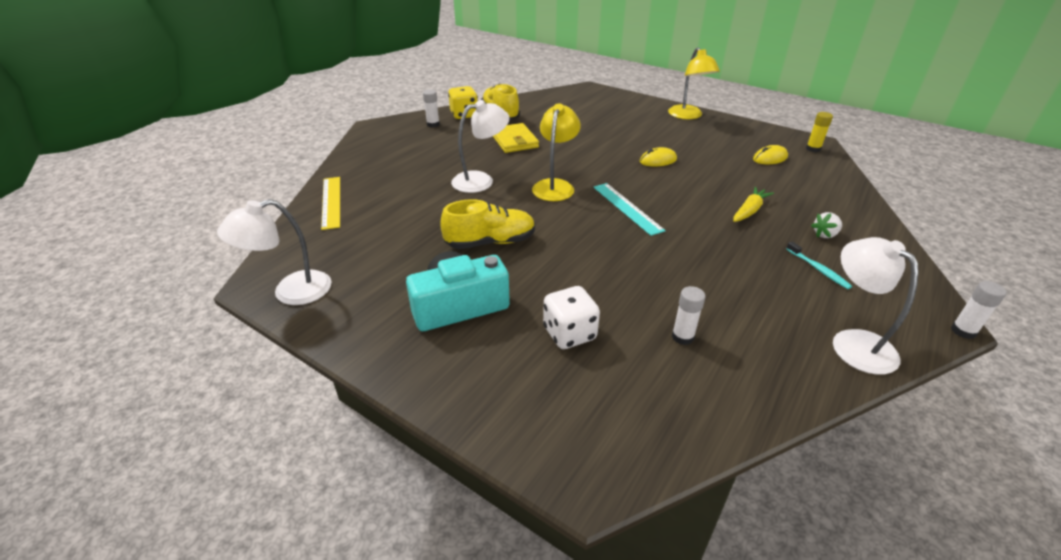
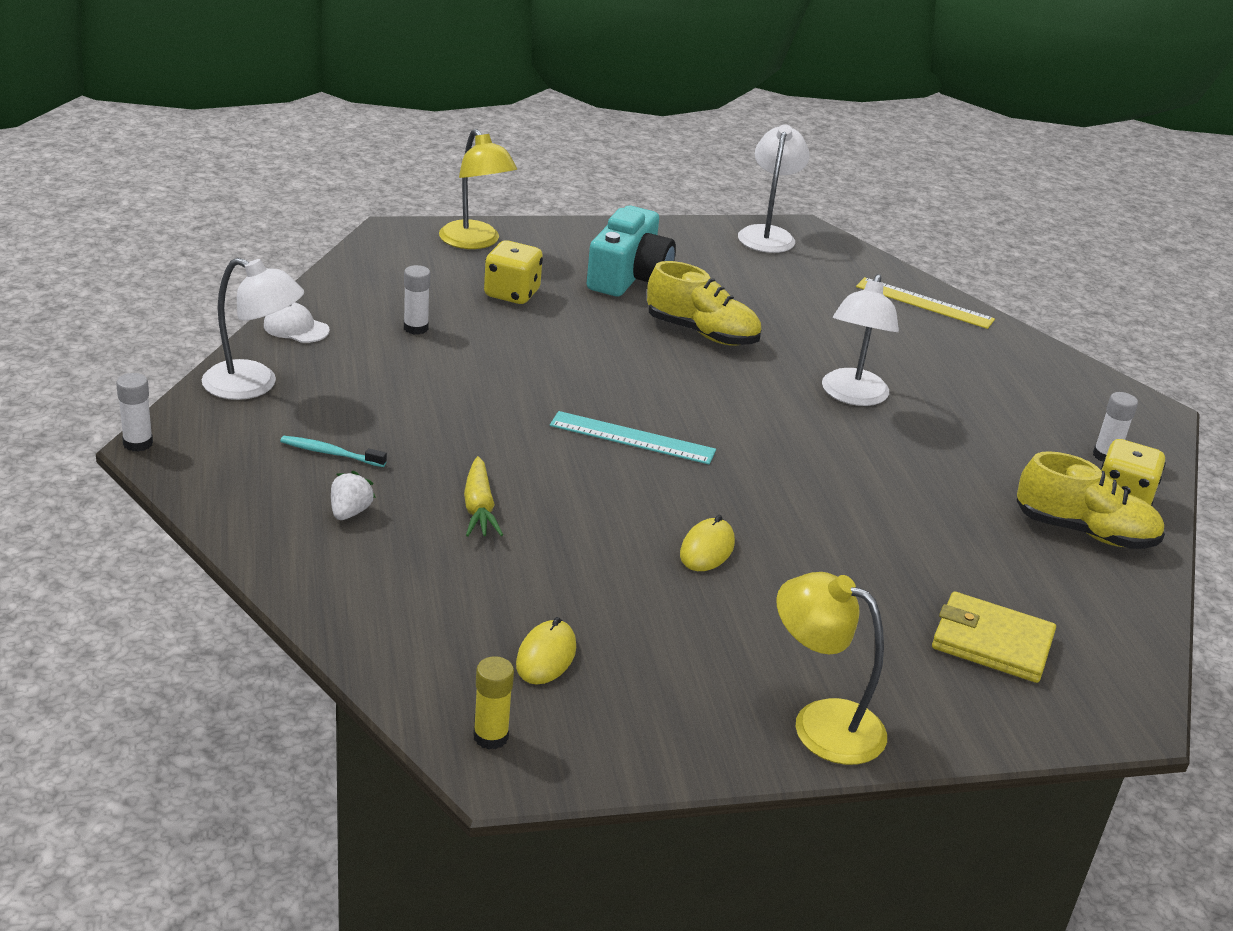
camera: 130 degrees right, 5 degrees down
yellow shoe [440,199,535,249] -> yellow shoe turned 90 degrees counterclockwise [647,261,762,346]
yellow wallet [493,123,539,153] -> yellow wallet moved to [932,591,1056,683]
yellow lamp [532,103,581,201] -> yellow lamp moved to [439,129,517,249]
white dice [543,286,600,349] -> yellow dice [484,240,543,304]
none -> white cap [264,302,330,343]

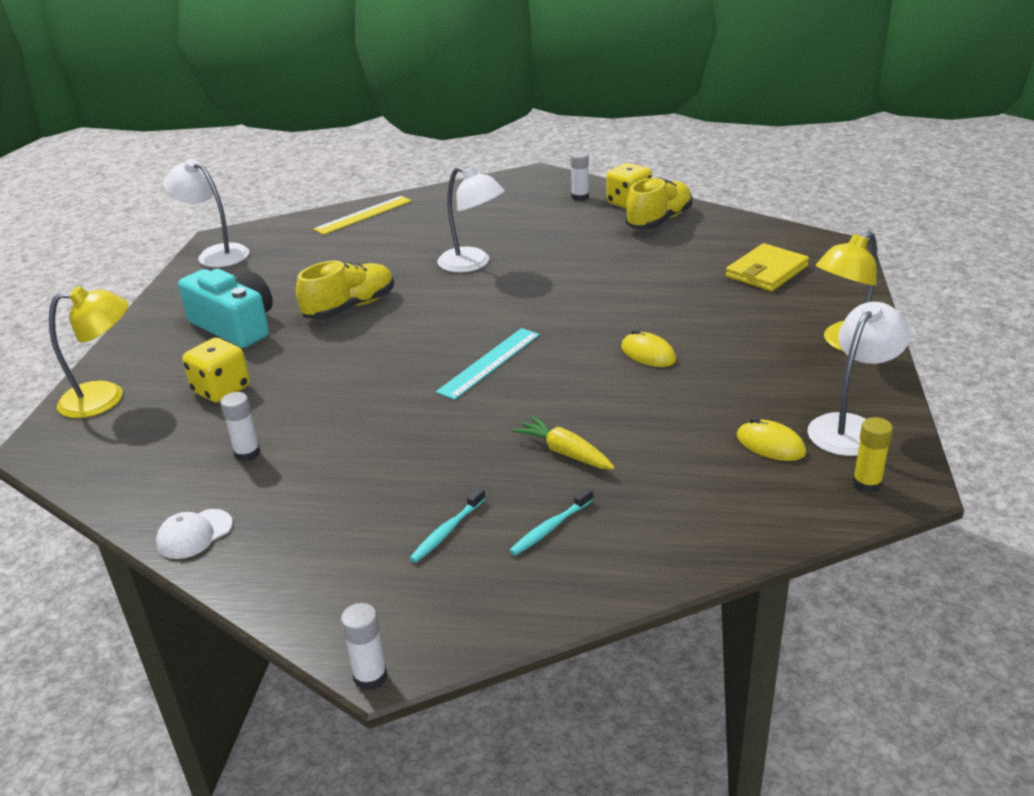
camera: 65 degrees left, 0 degrees up
white lamp [202,258,304,400] -> white lamp moved to [807,302,911,456]
white strawberry [331,471,376,520] -> turquoise toothbrush [509,488,593,556]
yellow carrot [464,456,503,537] -> yellow carrot turned 150 degrees counterclockwise [512,416,615,470]

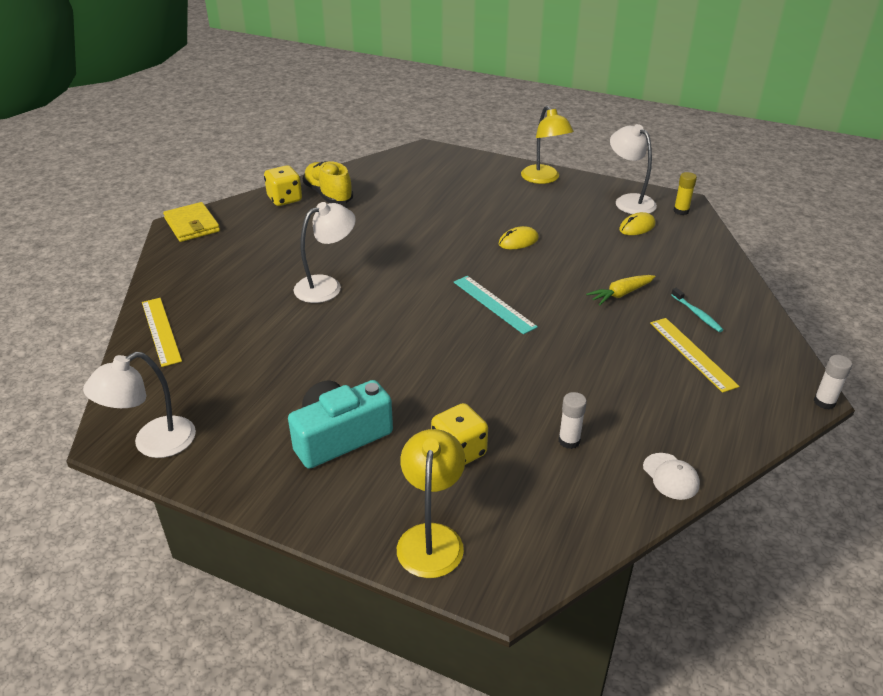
camera: 75 degrees left, 5 degrees up
yellow shoe [296,261,394,320] -> none
turquoise toothbrush [410,487,486,563] -> yellow ruler [650,318,739,393]
white glue stick [570,151,589,201] -> none
yellow wallet [726,243,809,291] -> yellow wallet moved to [163,202,220,242]

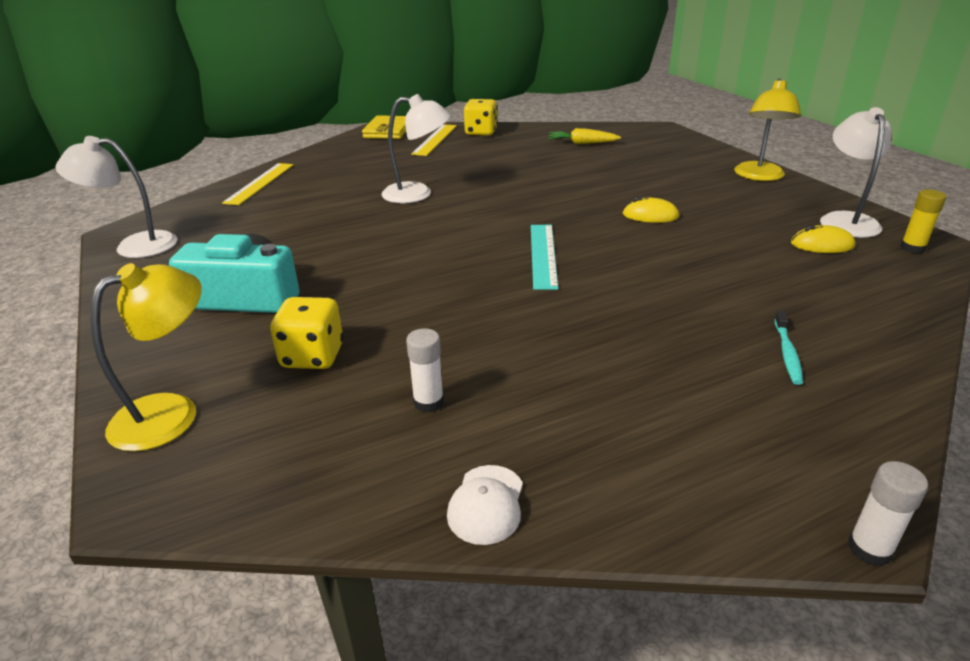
camera: 40 degrees right, 5 degrees down
yellow shoe [303,161,353,204] -> none
yellow carrot [586,275,655,305] -> yellow carrot moved to [548,128,621,144]
yellow ruler [650,318,739,393] -> yellow ruler moved to [411,124,457,156]

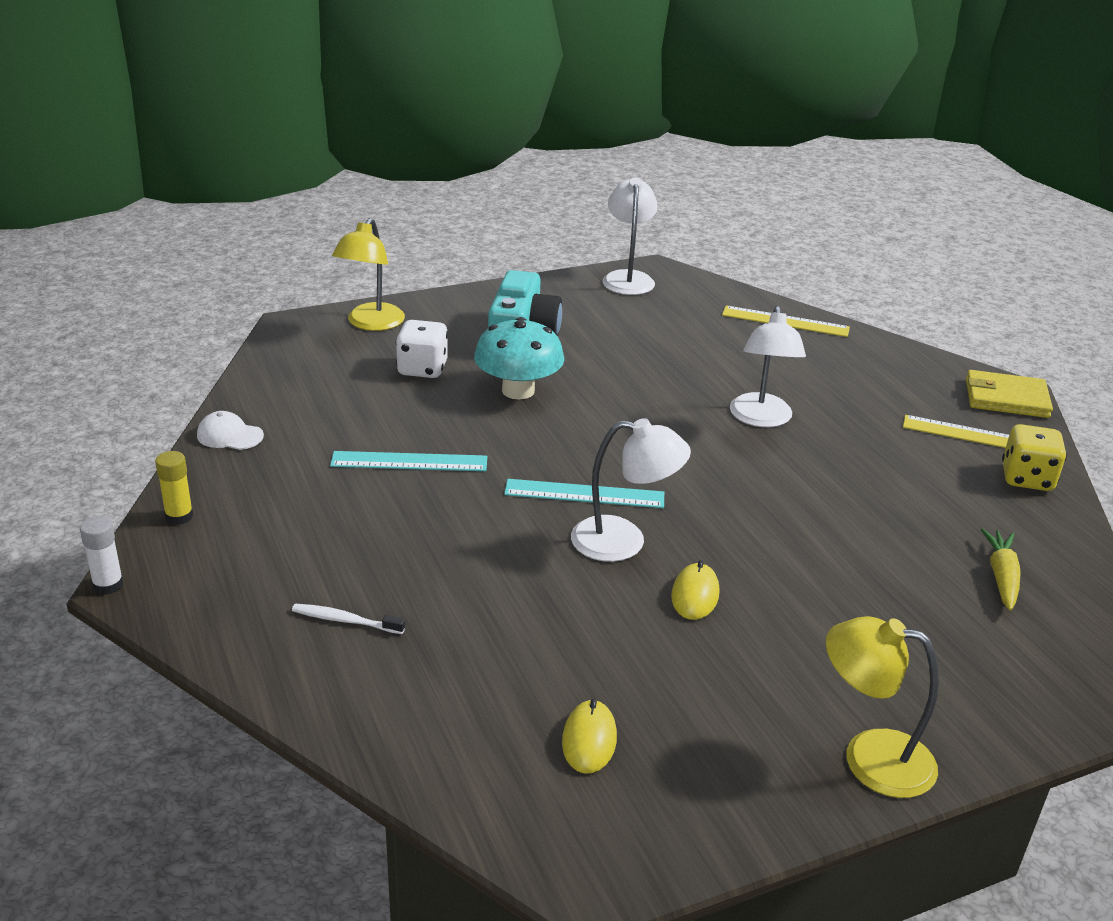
camera: 90 degrees right, 0 degrees up
yellow lamp [91,263,202,452] -> yellow lamp turned 60 degrees clockwise [332,218,405,331]
yellow dice [270,297,344,369] -> white dice [396,320,448,378]
white glue stick [406,328,444,412] -> none
turquoise toothbrush [774,311,803,385] -> white toothbrush [292,604,405,634]
white lamp [820,107,892,238] -> white lamp moved to [571,418,691,562]
yellow glue stick [900,190,946,254] -> yellow glue stick moved to [155,451,193,525]
none -> turquoise ruler [330,451,487,471]
none -> turquoise mushroom [474,317,564,400]

